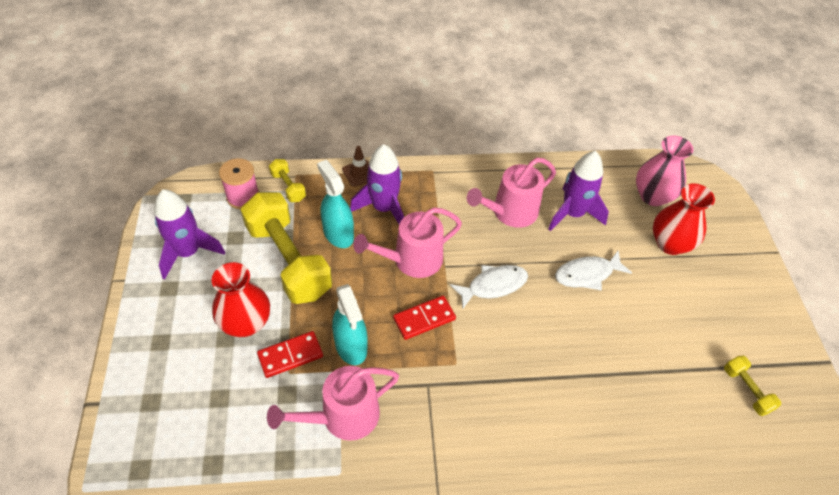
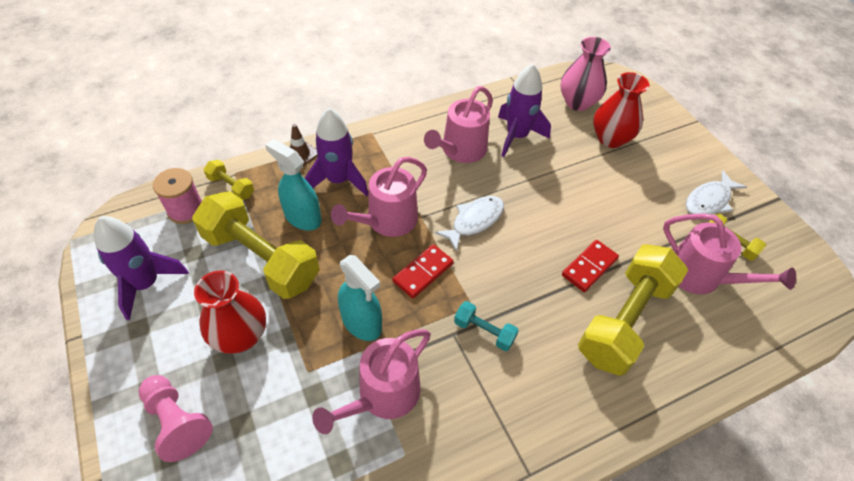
camera: 20 degrees left, 0 degrees up
red domino [257,331,323,378] -> red domino moved to [562,240,619,292]
white fish [555,251,632,291] -> white fish moved to [686,170,747,215]
none -> pink pawn [139,375,213,462]
none -> turquoise dumbbell [454,301,519,351]
none -> yellow dumbbell [578,244,688,376]
none -> pink watering can [663,213,796,294]

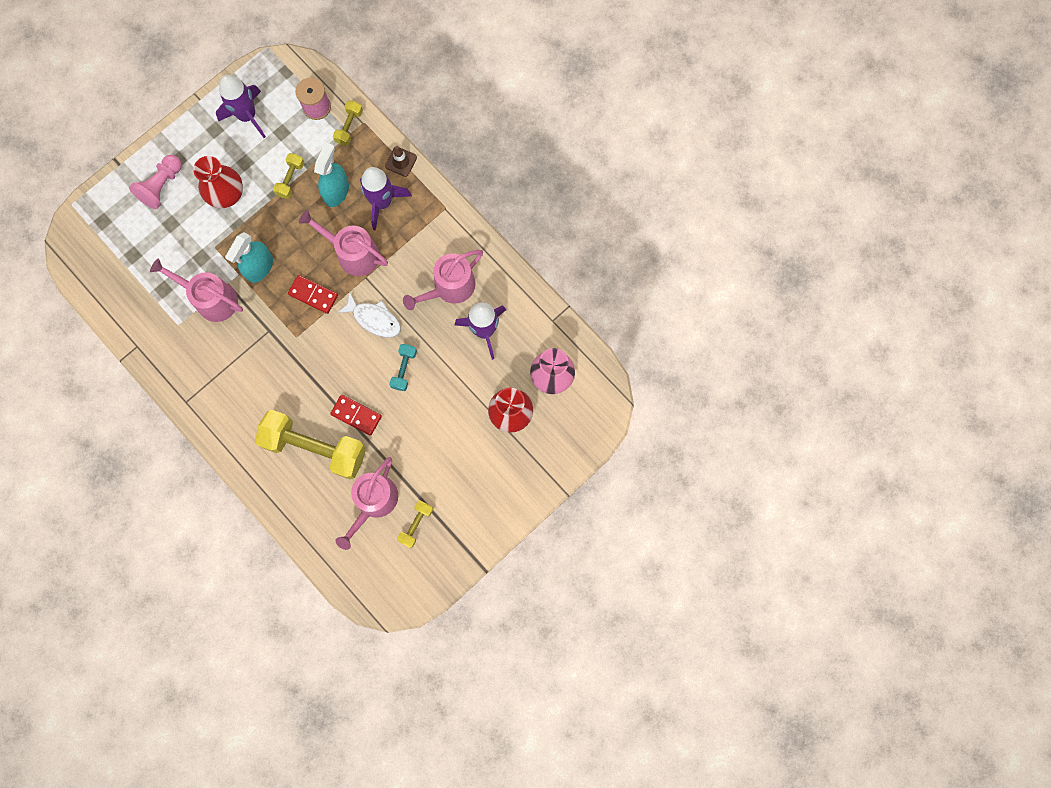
camera: 75 degrees right, 25 degrees up
yellow dumbbell [192,191,320,299] -> yellow dumbbell [273,153,304,199], size x0.45
pink watering can [424,86,493,163] -> pink watering can turned 60 degrees counterclockwise [403,250,483,310]
turquoise dumbbell [454,301,519,351] -> turquoise dumbbell moved to [389,344,417,391]
white fish [686,170,747,215] -> none

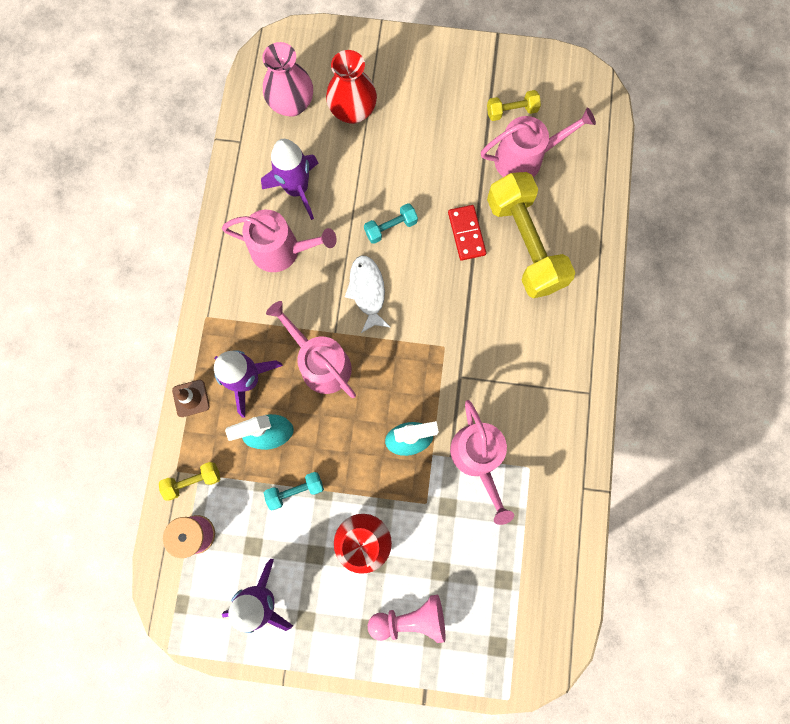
camera: 130 degrees left, 0 degrees up
yellow dumbbell [273,153,304,199] -> turquoise dumbbell [264,472,324,510]
red domino [288,275,338,314] -> none
pink watering can [299,210,388,276] -> pink watering can turned 150 degrees clockwise [266,301,356,398]

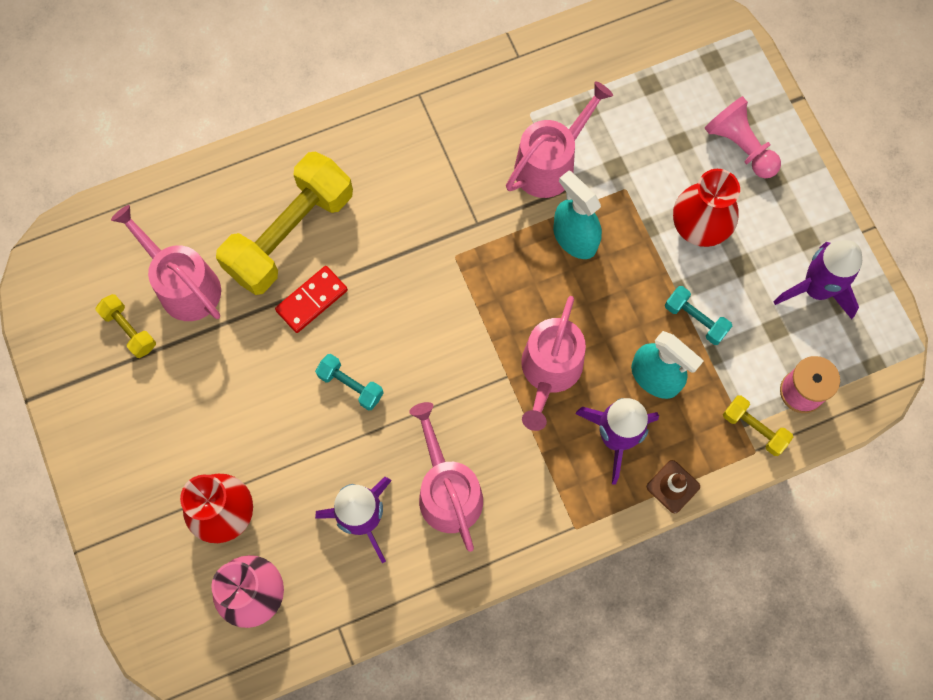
camera: 120 degrees left, 5 degrees down
white fish [345,255,391,333] -> none

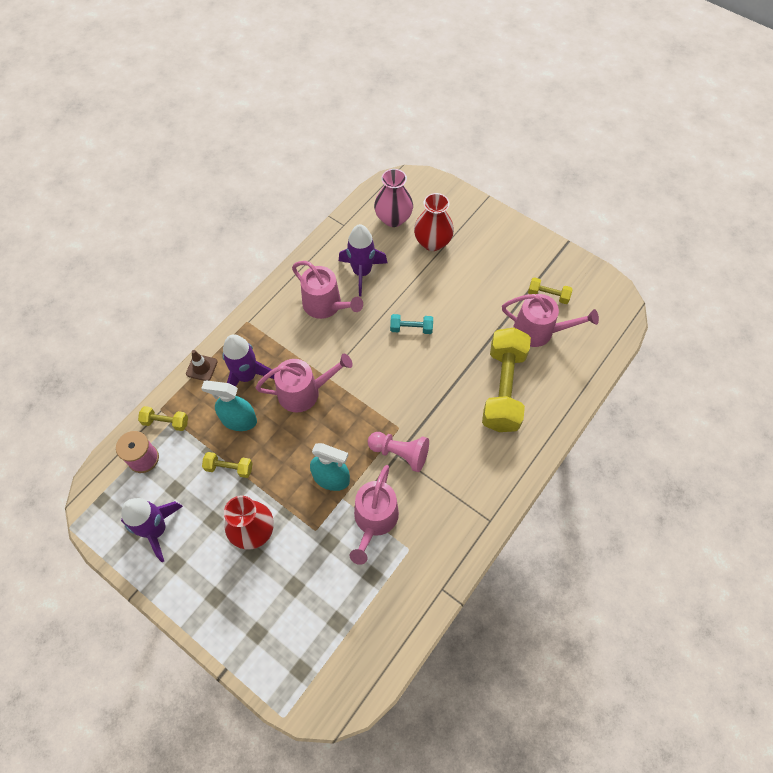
camera: 150 degrees right, 10 degrees down
red domino [275,266,348,333] -> none
pink watering can [521,296,586,431] -> pink watering can turned 90 degrees clockwise [256,354,353,413]
turquoise dumbbell [665,286,732,345] -> yellow dumbbell [202,452,253,478]
pink pawn [704,96,781,179] -> pink pawn moved to [368,432,429,472]

